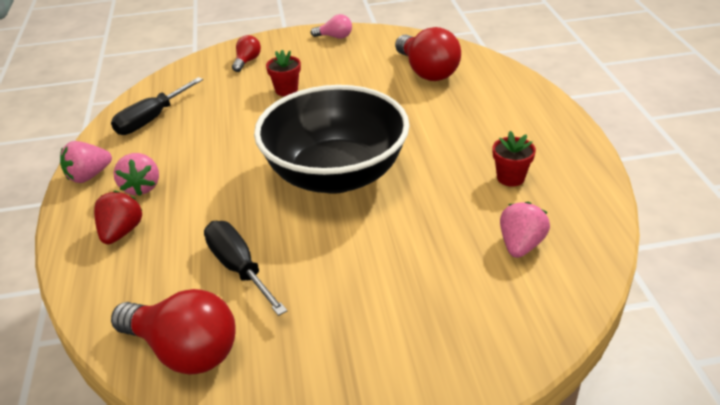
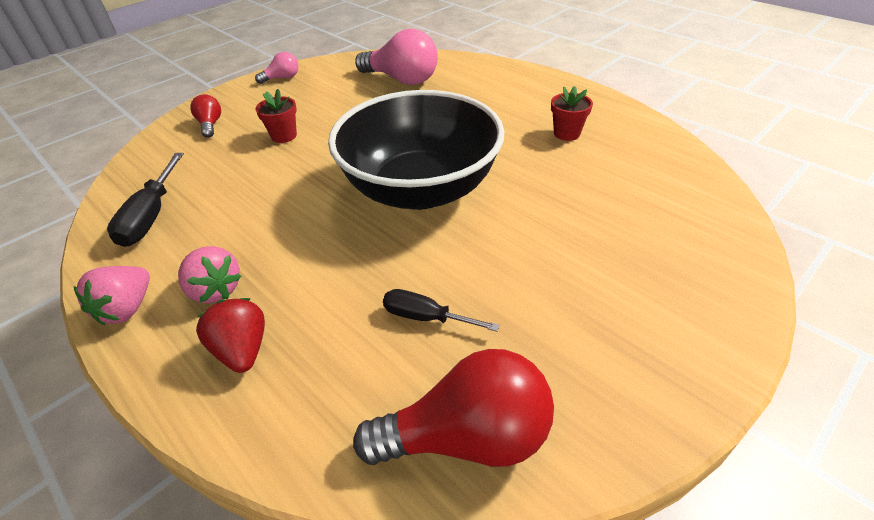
camera: 35 degrees left, 5 degrees up
black screwdriver [204,221,287,316] -> black screwdriver [383,289,499,332], size x0.66
red light bulb [395,27,461,81] -> pink light bulb [355,29,438,85]
pink strawberry [500,202,550,258] -> none

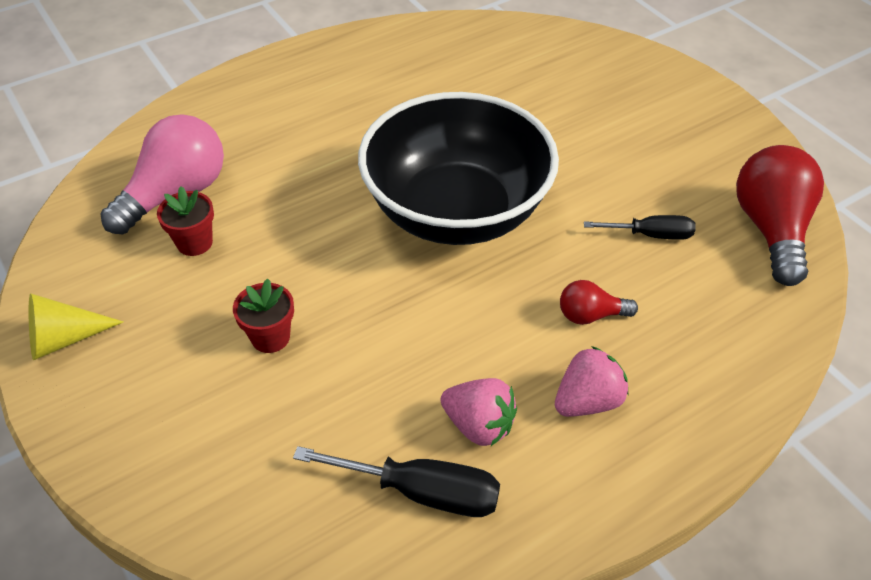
camera: 80 degrees left, 5 degrees up
pink strawberry [74,266,150,325] -> pink strawberry moved to [440,378,517,446]
red light bulb [190,94,221,138] -> red light bulb moved to [560,280,638,325]
red strawberry [196,298,265,373] -> none
pink light bulb [255,52,299,84] -> yellow cone [29,293,123,360]
black screwdriver [383,289,499,332] -> black screwdriver turned 120 degrees counterclockwise [584,215,696,240]
red flower pot [551,86,593,141] -> red flower pot moved to [157,186,214,256]

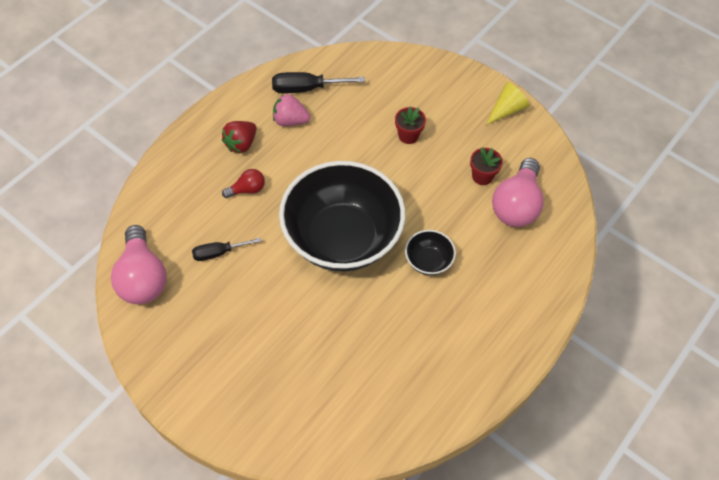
camera: 160 degrees right, 10 degrees up
pink strawberry [555,346,628,417] -> red strawberry [222,121,256,153]
red light bulb [736,145,824,286] -> pink light bulb [111,225,167,304]
none -> black bowl [405,230,456,275]

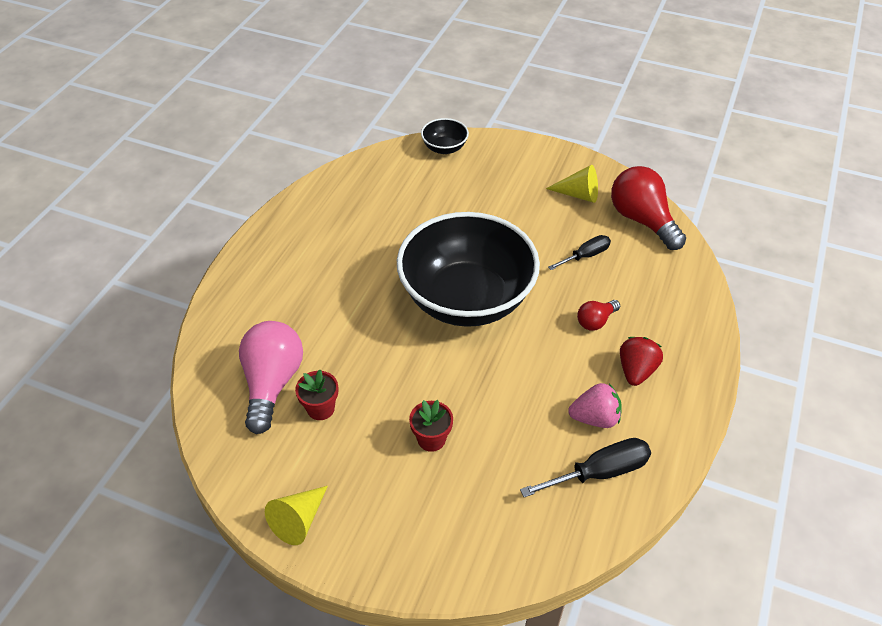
camera: 165 degrees right, 10 degrees down
pink light bulb [111,225,167,304] -> red light bulb [611,166,686,250]
black bowl [405,230,456,275] -> black bowl moved to [421,118,469,154]
none -> yellow cone [546,165,598,203]

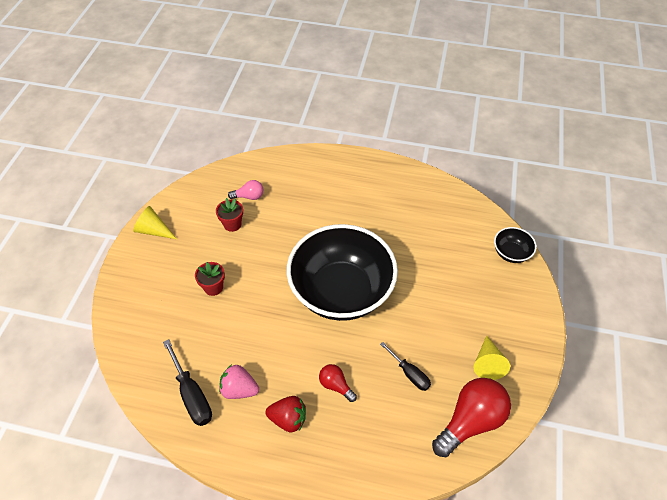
camera: 80 degrees right, 5 degrees up
pink light bulb [239,321,303,434] -> pink light bulb [228,180,263,200], size x0.50
pink strawberry [568,383,622,428] -> pink strawberry turned 120 degrees clockwise [219,365,259,399]

